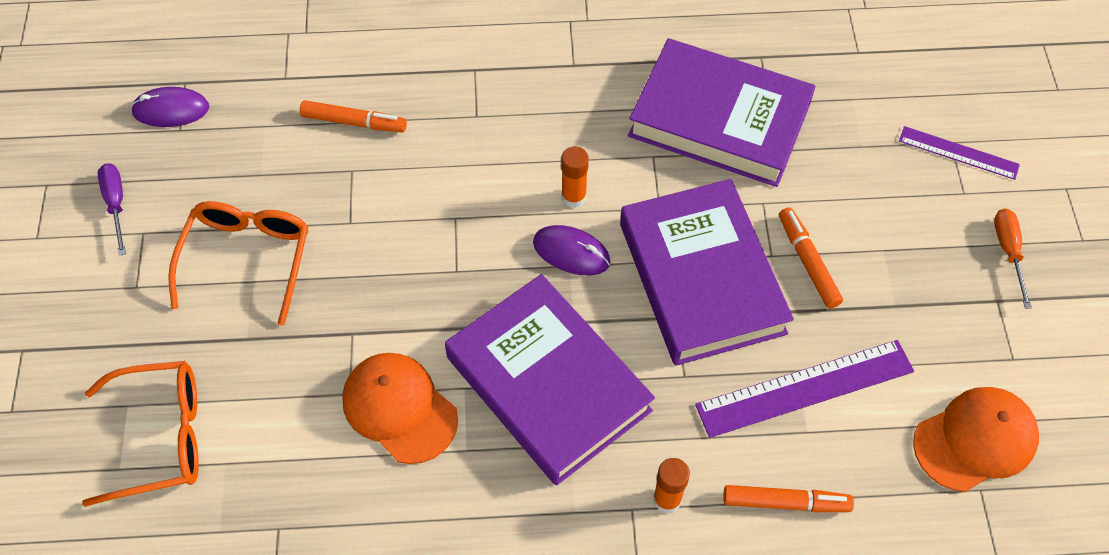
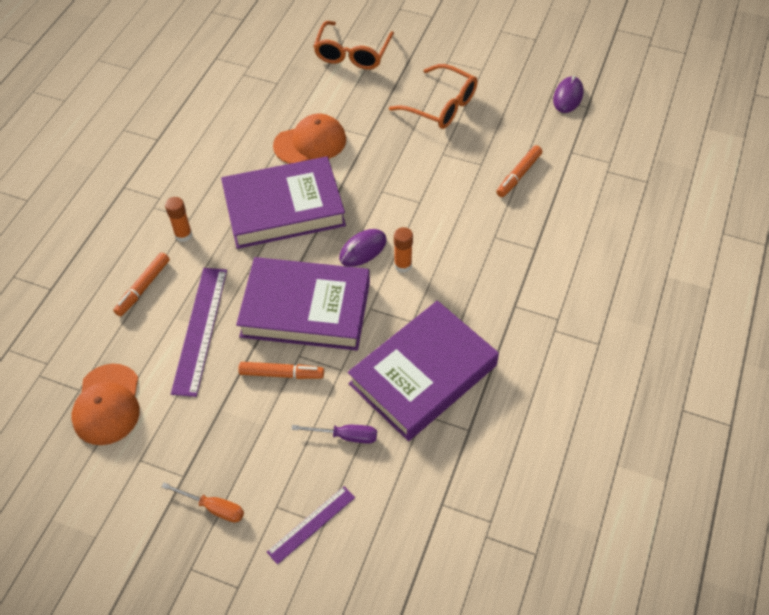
camera: 115 degrees right, 5 degrees down
purple screwdriver [98,163,126,256] -> purple screwdriver moved to [291,425,377,444]

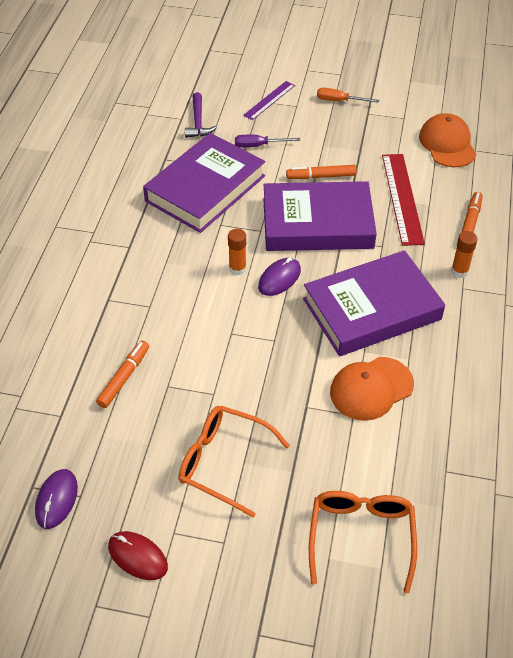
camera: 170 degrees right, 5 degrees down
purple ruler [171,268,227,397] -> red ruler [382,154,425,246]
none -> red mouse [108,531,168,580]
none -> purple hammer [185,92,217,138]

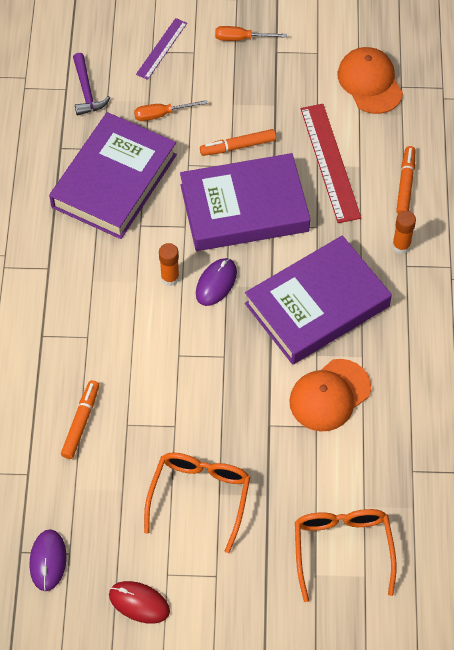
camera: 10 degrees left, 10 degrees up
orange glasses [179,406,290,517] -> orange glasses turned 90 degrees clockwise [144,453,250,553]
purple screwdriver [235,135,300,148] -> orange screwdriver [134,100,208,121]

